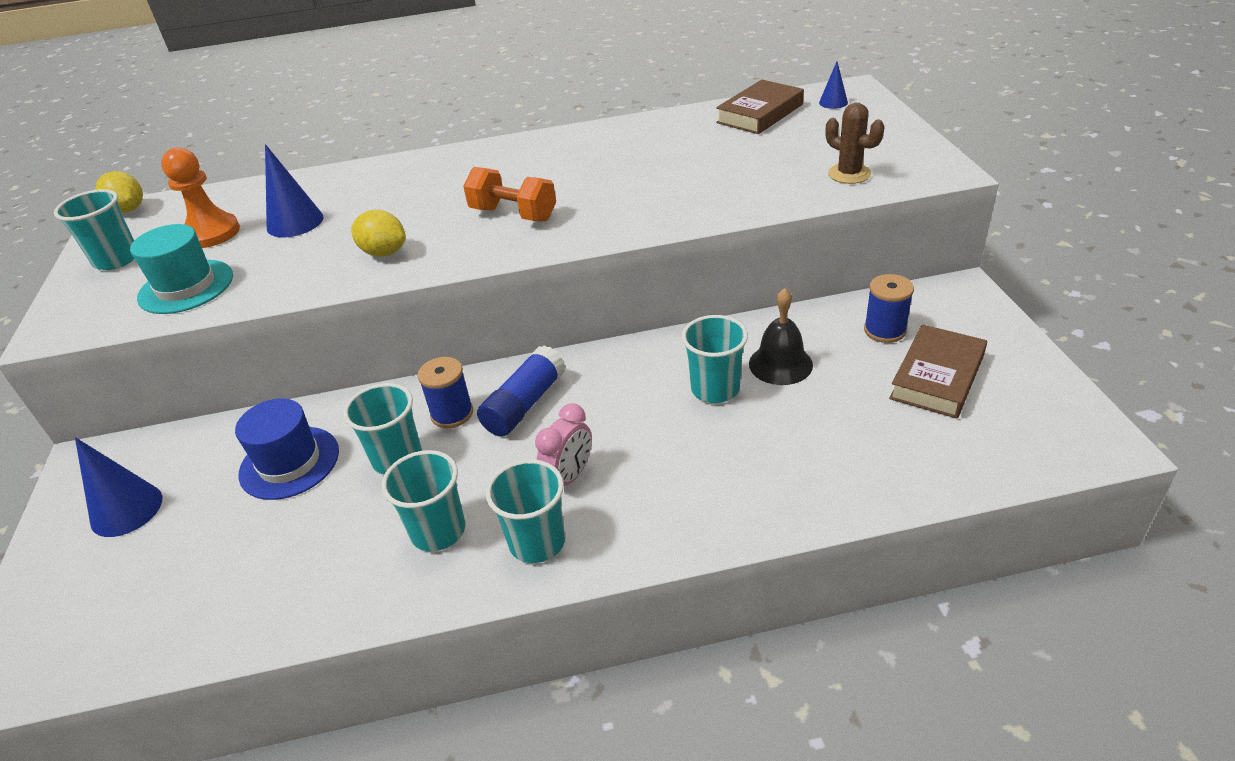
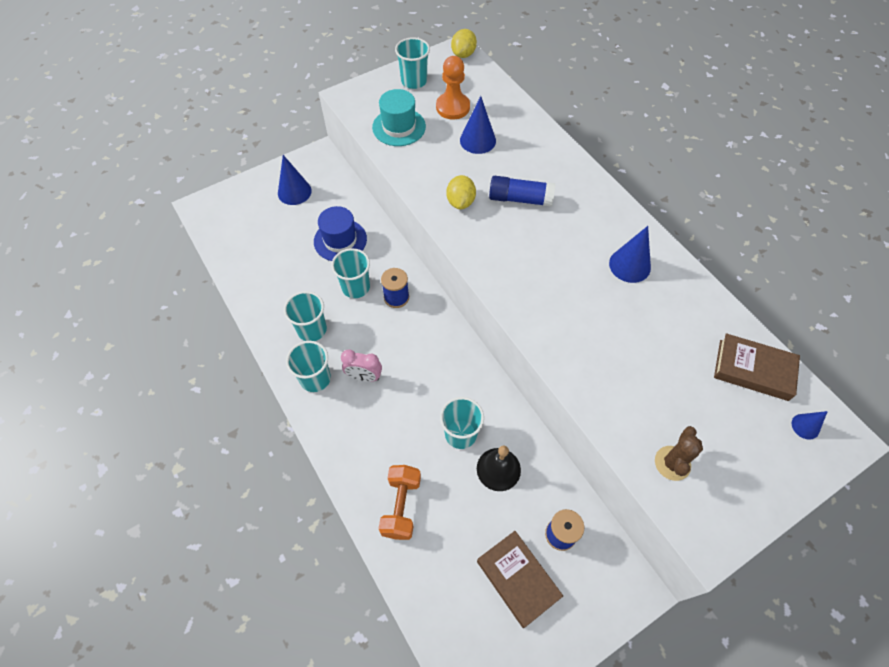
camera: 65 degrees right, 20 degrees up
orange dumbbell [463,167,556,221] -> orange dumbbell moved to [378,465,421,540]
blue glue stick [477,345,566,437] -> blue glue stick moved to [489,176,555,207]
brown book [889,324,987,419] -> brown book turned 45 degrees clockwise [477,531,563,628]
none -> blue cone [609,226,651,283]

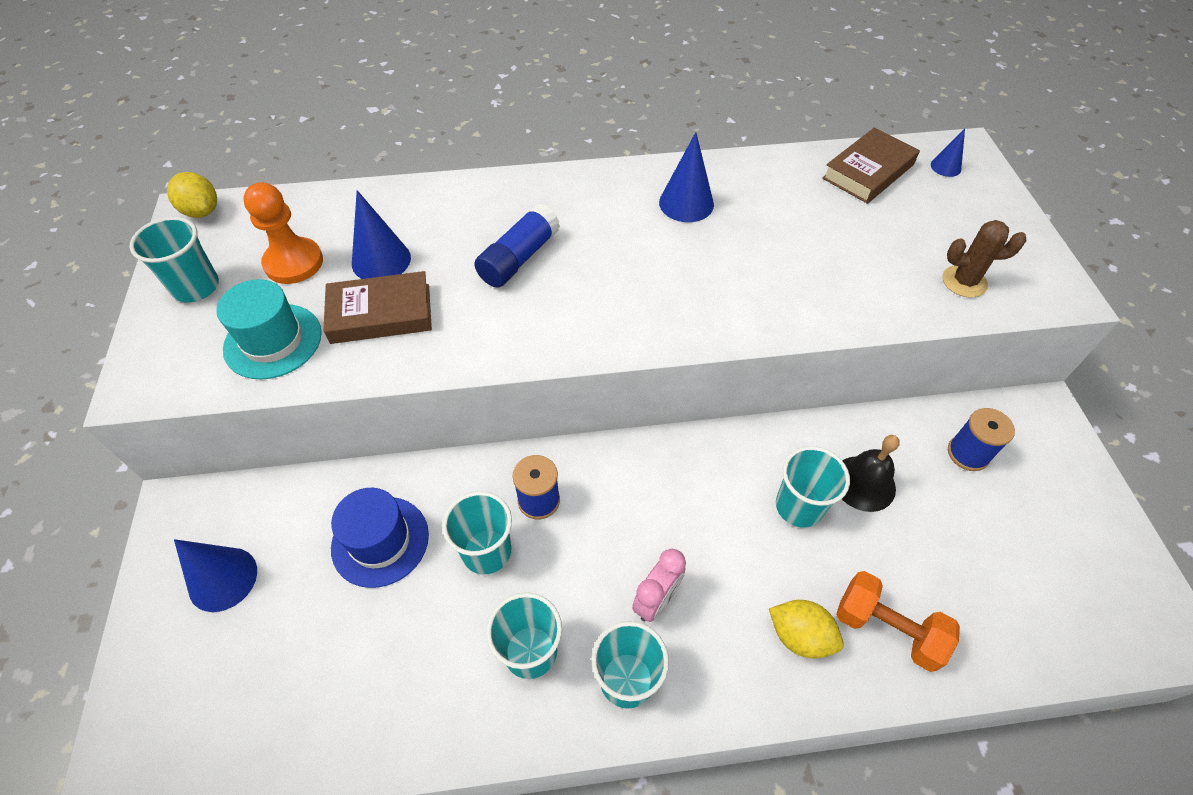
camera: 65 degrees left, 5 degrees down
yellow lemon [446,175,476,209] -> yellow lemon moved to [769,600,844,659]
brown book [477,531,563,628] -> brown book moved to [323,271,432,344]
brown cactus [655,426,703,481] -> brown cactus turned 45 degrees counterclockwise [942,220,1027,298]

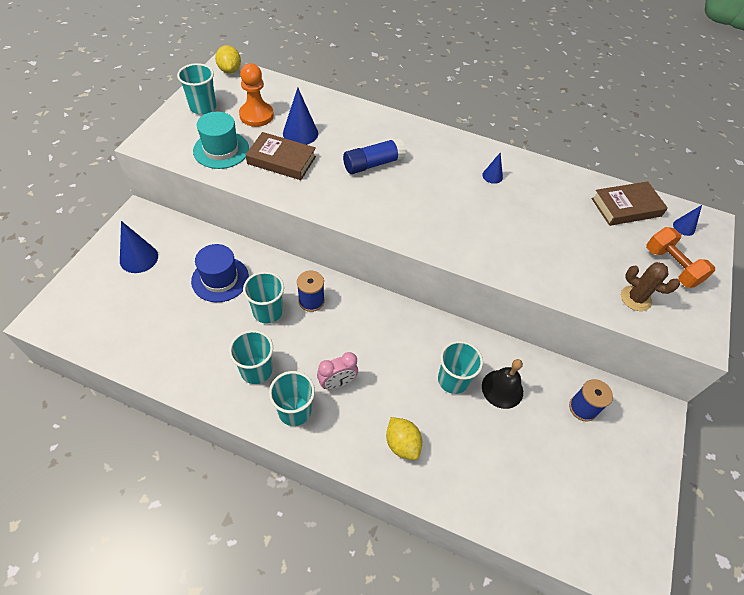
camera: 25 degrees right, 0 degrees up
blue cone [659,132,714,222] -> blue cone [482,152,503,184], size x0.57
orange dumbbell [836,571,960,672] -> orange dumbbell moved to [646,227,715,288]

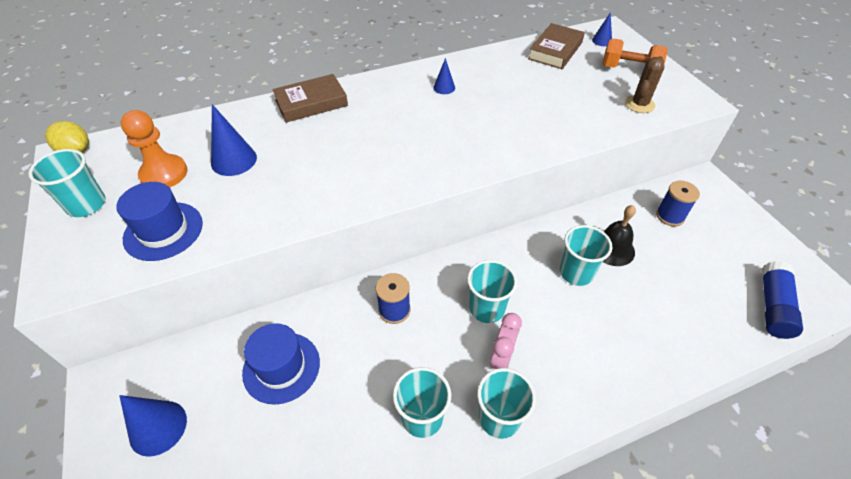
camera: 40 degrees left, 5 degrees down
turquoise hat [193,112,249,169] -> blue hat [116,182,203,261]
turquoise cup [243,271,284,324] -> turquoise cup moved to [467,260,517,323]
brown book [246,132,316,180] -> brown book moved to [272,74,348,123]
blue glue stick [343,137,406,174] -> blue glue stick moved to [762,261,803,339]
yellow lemon [386,417,422,460] -> none
brown cactus [621,262,680,311] -> brown cactus turned 45 degrees counterclockwise [625,56,665,113]

